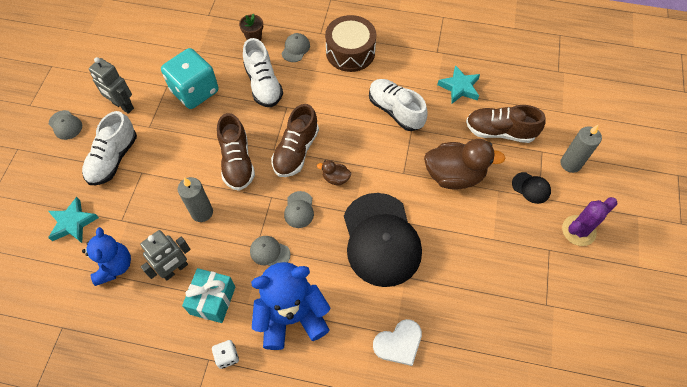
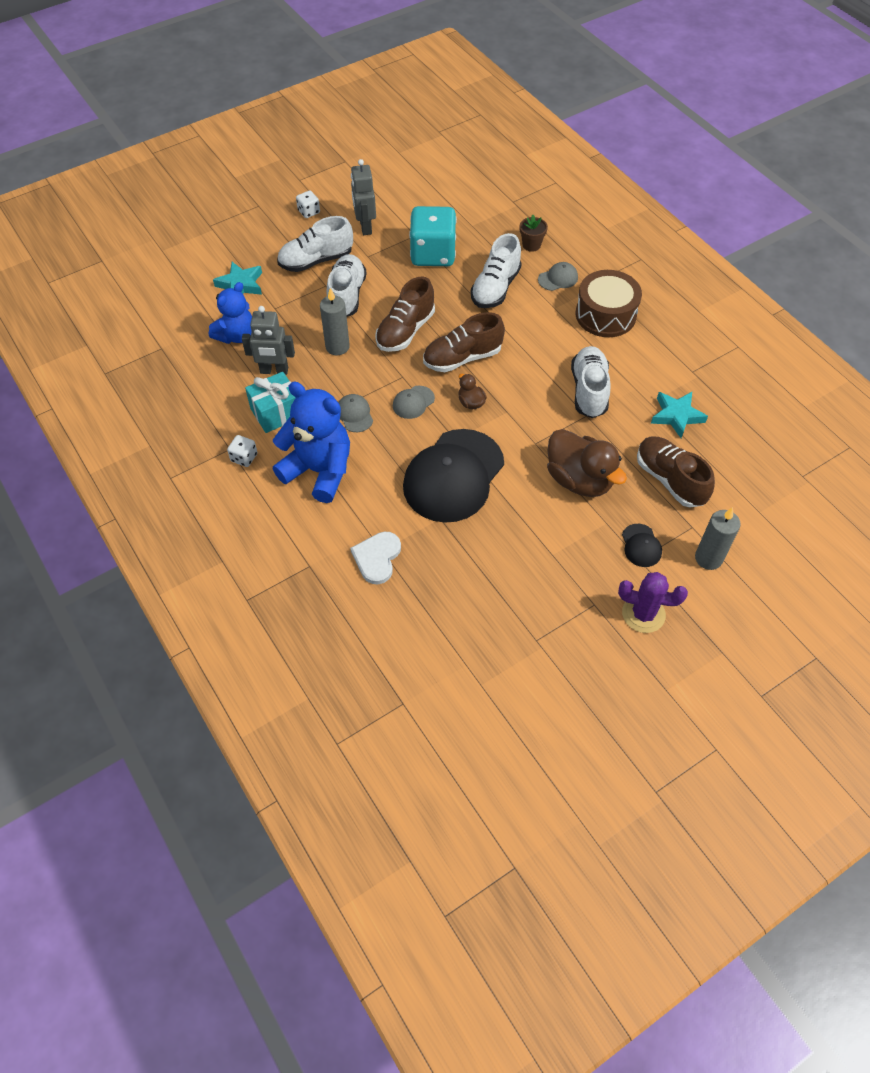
camera: 45 degrees right, 5 degrees down
grey cap [49,110,82,140] -> white dice [296,190,320,218]
white heart [373,319,422,366] -> white heart turned 90 degrees clockwise [350,532,401,584]
none -> white shoe [327,254,367,317]

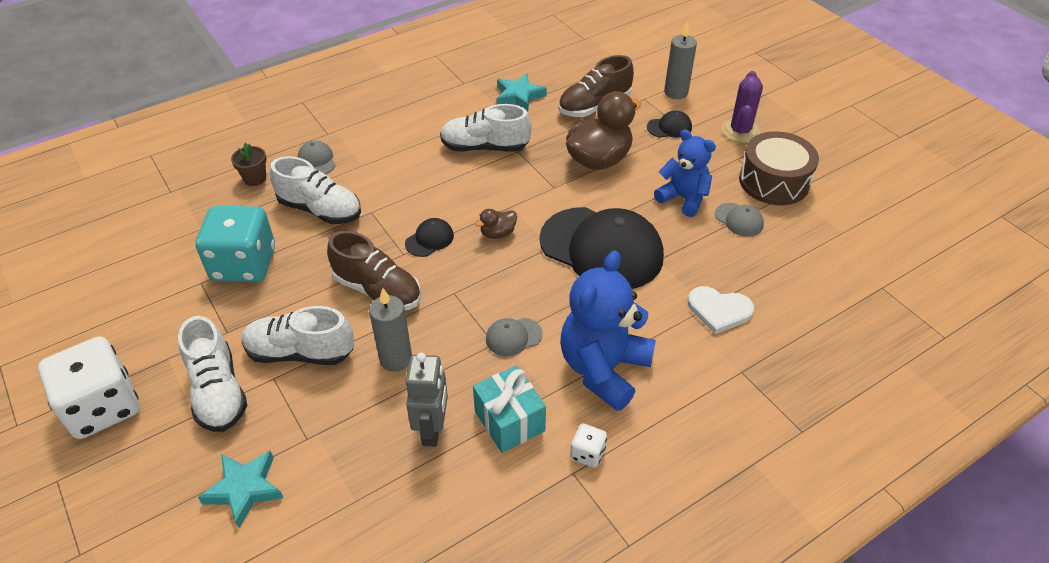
camera: 90 degrees left, 10 degrees down
blue teddy bear [209,282,252,344] -> blue teddy bear moved to [654,129,716,217]
white dice [296,190,320,218] -> white dice [38,337,140,439], size x2.32
grey robot [351,159,376,235] -> none
grey cap [393,386,435,419] -> grey cap moved to [715,203,764,237]
brown shoe [423,312,505,372] -> black cap [405,218,454,257]
brown drum [576,270,642,337] -> brown drum moved to [739,131,819,205]

